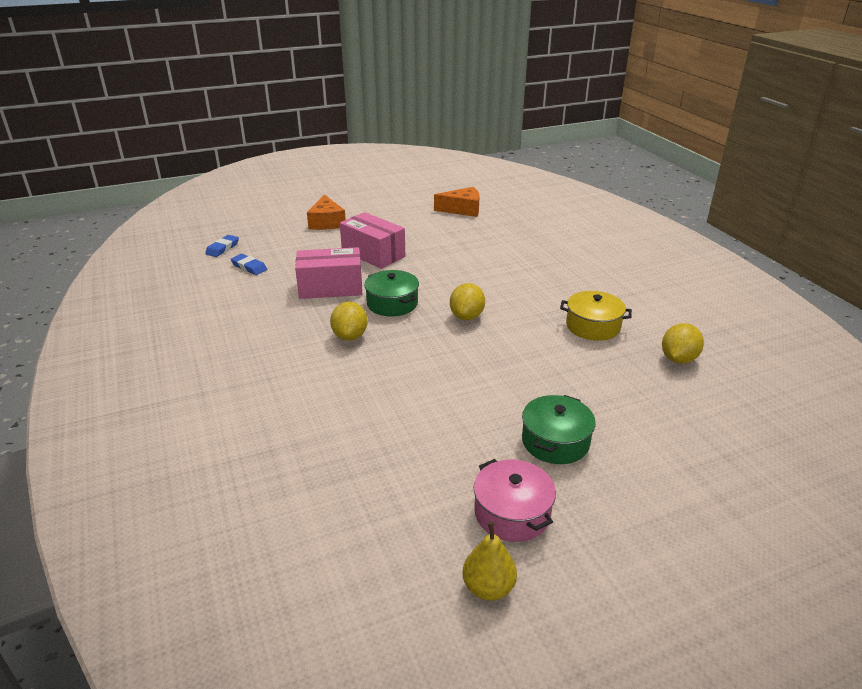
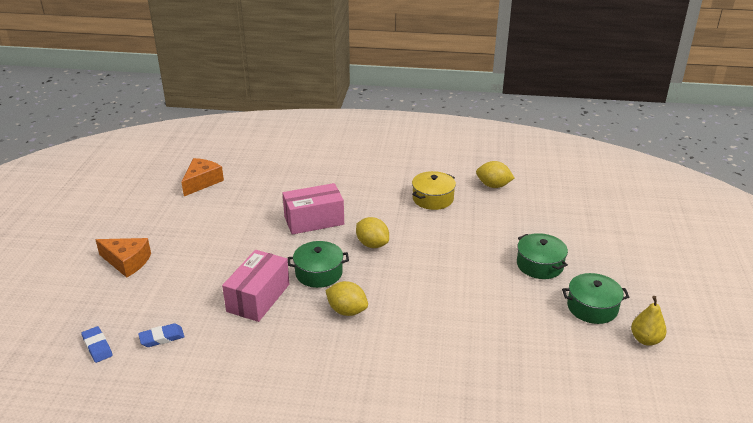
camera: 60 degrees left, 0 degrees up
pink box [340,212,405,269] -> pink box moved to [282,183,344,235]
pink pot [473,459,556,542] -> green pot [562,273,629,324]
yellow lemon [662,323,704,364] -> yellow lemon turned 45 degrees counterclockwise [476,161,515,188]

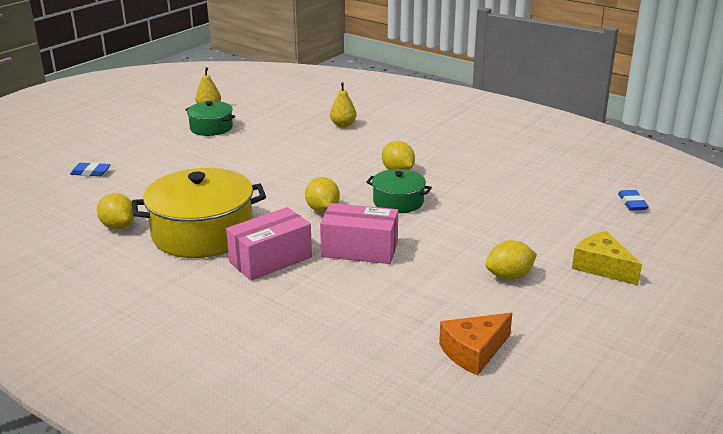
camera: 150 degrees left, 5 degrees down
orange cheese [96,238,151,278] -> yellow cheese [572,231,642,285]
blue eraser [138,323,185,347] -> blue eraser moved to [70,162,111,176]
pink box [222,250,289,322] -> pink box moved to [226,207,312,281]
yellow pot [412,171,456,210] -> yellow pot [132,168,266,258], size x1.87
green pot [517,233,568,279] -> none
none -> yellow pear [330,82,357,127]
none -> yellow lemon [485,240,537,280]

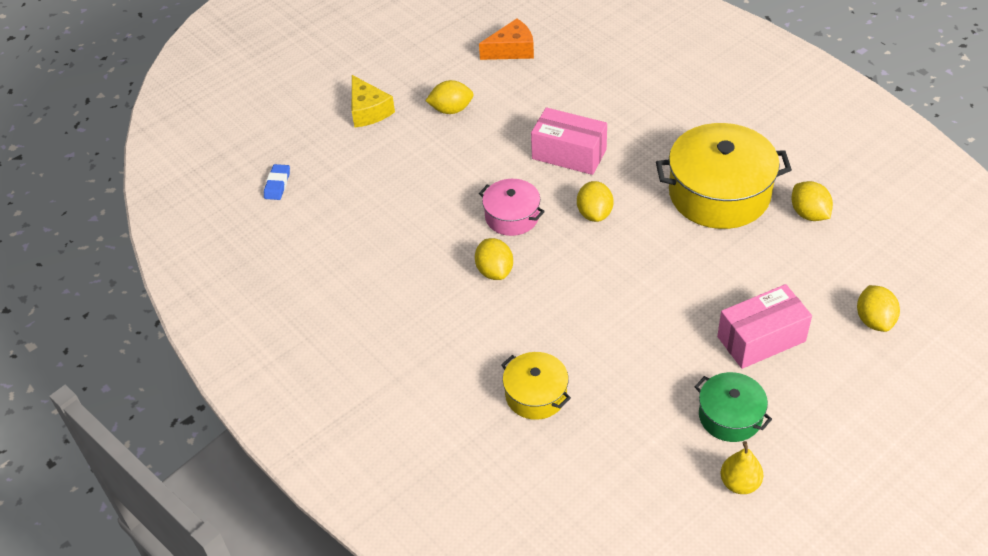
camera: 165 degrees left, 20 degrees up
blue eraser [70,162,111,176] -> yellow lemon [857,285,900,332]
pink box [226,207,312,281] -> pink box moved to [717,284,812,369]
yellow pear [330,82,357,127] -> yellow pot [501,352,571,420]
green pot [366,169,432,213] -> pink pot [479,179,545,236]

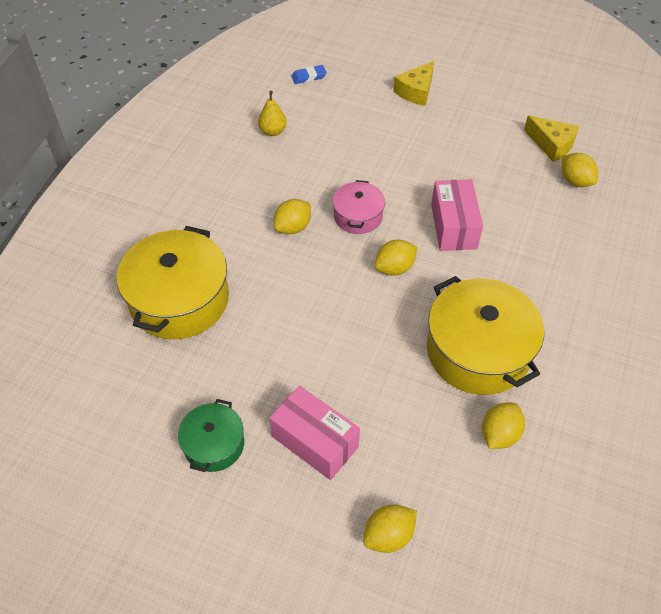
camera: 60 degrees right, 5 degrees up
yellow lemon [425,80,474,114] -> yellow lemon moved to [561,153,598,187]
orange cheese [479,18,534,60] -> yellow cheese [524,115,579,162]
yellow pot [501,352,571,420] -> yellow pot [117,226,229,339], size x1.87
yellow pear [721,441,763,494] -> yellow pear moved to [258,91,287,136]

